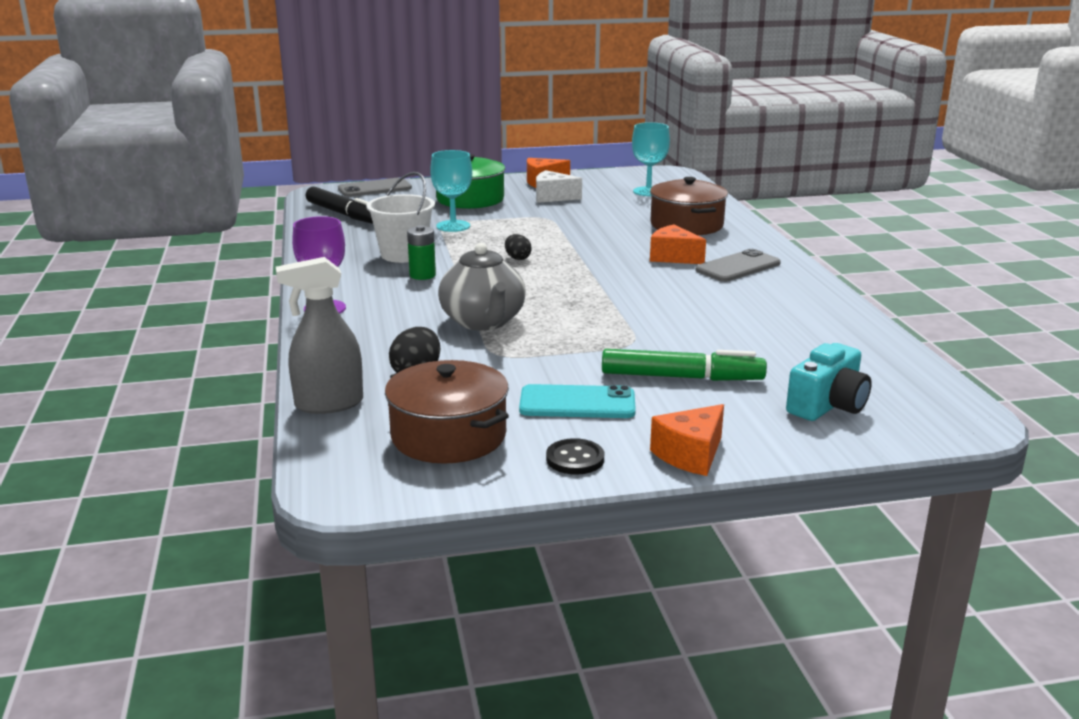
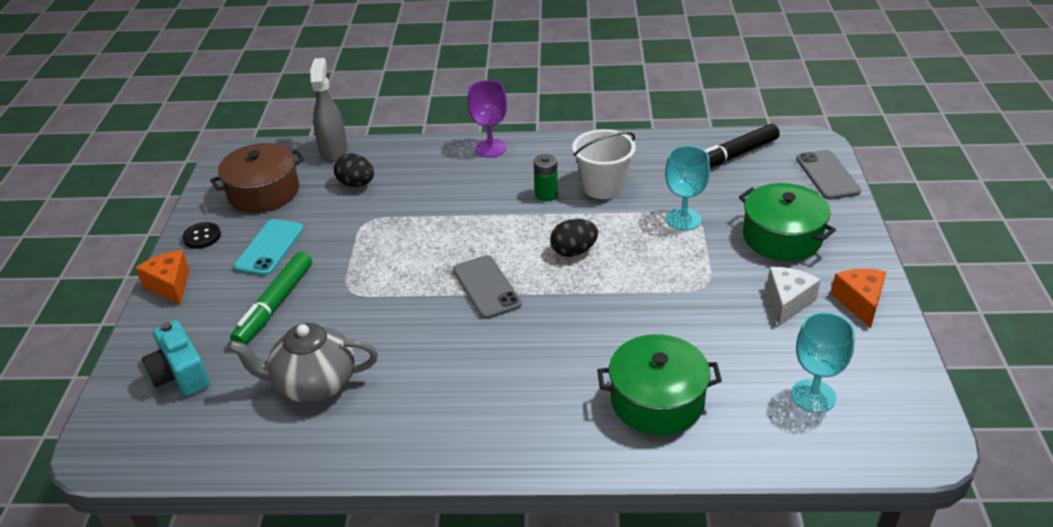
camera: 105 degrees right, 15 degrees up
grey teapot [438,243,526,331] -> grey teapot moved to [228,323,378,402]
black egg [505,234,532,260] -> black egg [550,219,598,257], size x1.51
brown pot [650,177,728,235] -> green pot [597,334,722,435]
orange cheese [650,224,706,264] -> none
grey phone [695,249,781,282] -> grey phone moved to [453,255,522,319]

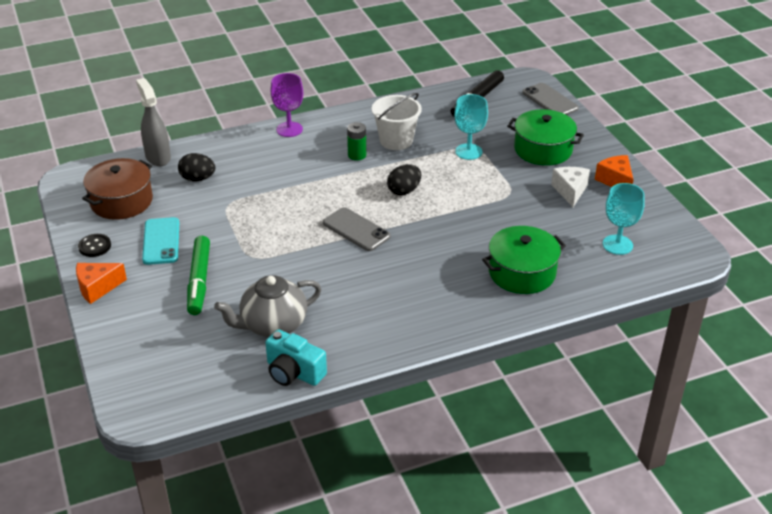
camera: 25 degrees left, 0 degrees up
orange cheese [135,250,189,305] -> orange cheese turned 60 degrees counterclockwise [76,263,127,304]
turquoise camera [142,320,210,396] -> turquoise camera moved to [265,329,327,386]

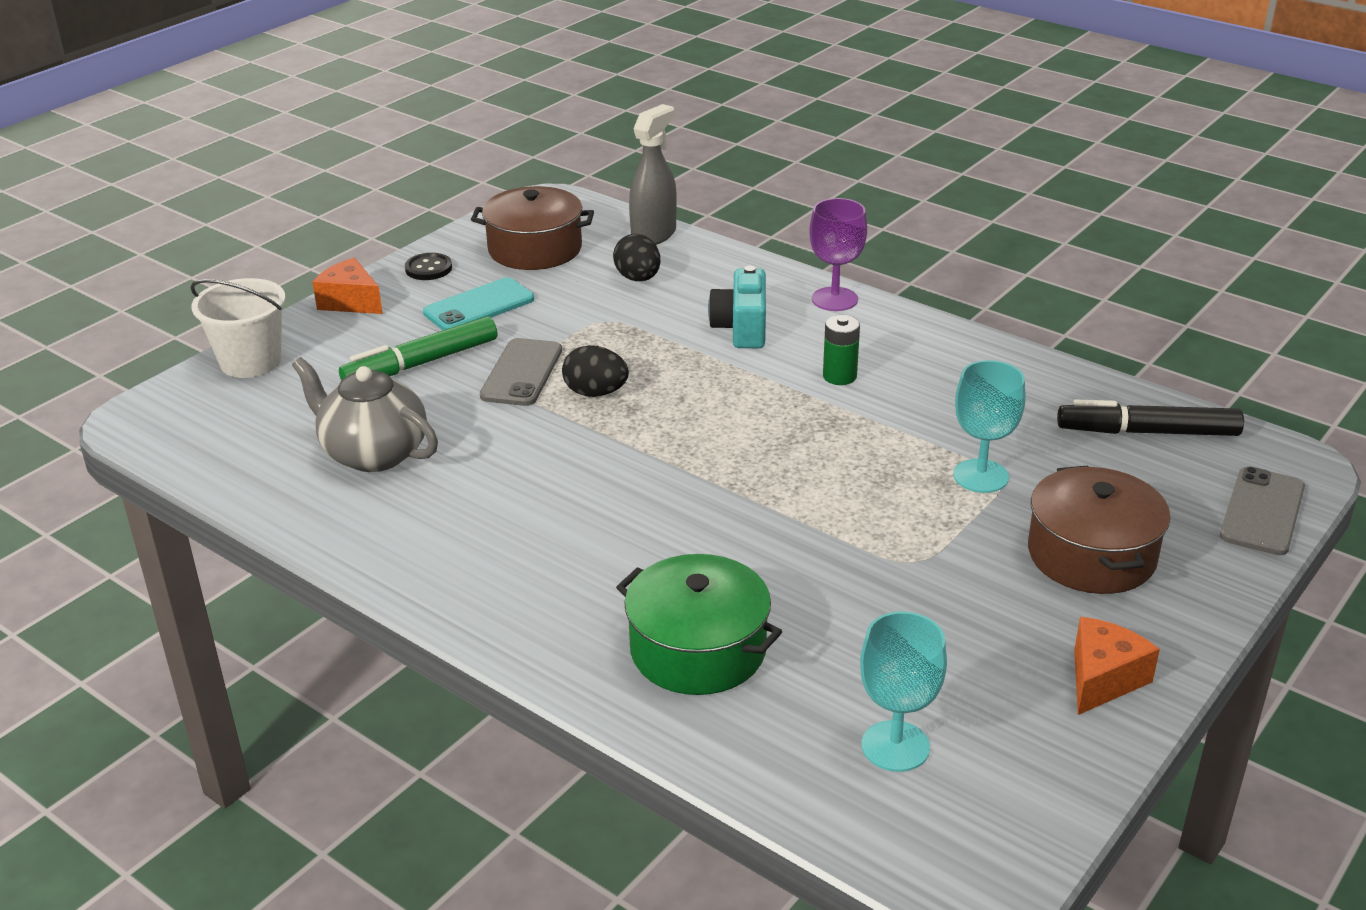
camera: 60 degrees right, 5 degrees down
turquoise camera [265,329,327,386] -> turquoise camera moved to [708,266,766,348]
grey phone [323,207,390,251] -> grey phone moved to [480,338,562,406]
white bucket [372,93,422,150] -> white bucket moved to [190,278,285,378]
black egg [387,164,421,195] -> black egg moved to [562,345,629,397]
green pot [507,109,584,166] -> brown pot [1028,466,1170,594]
white cheese [551,167,590,207] -> none

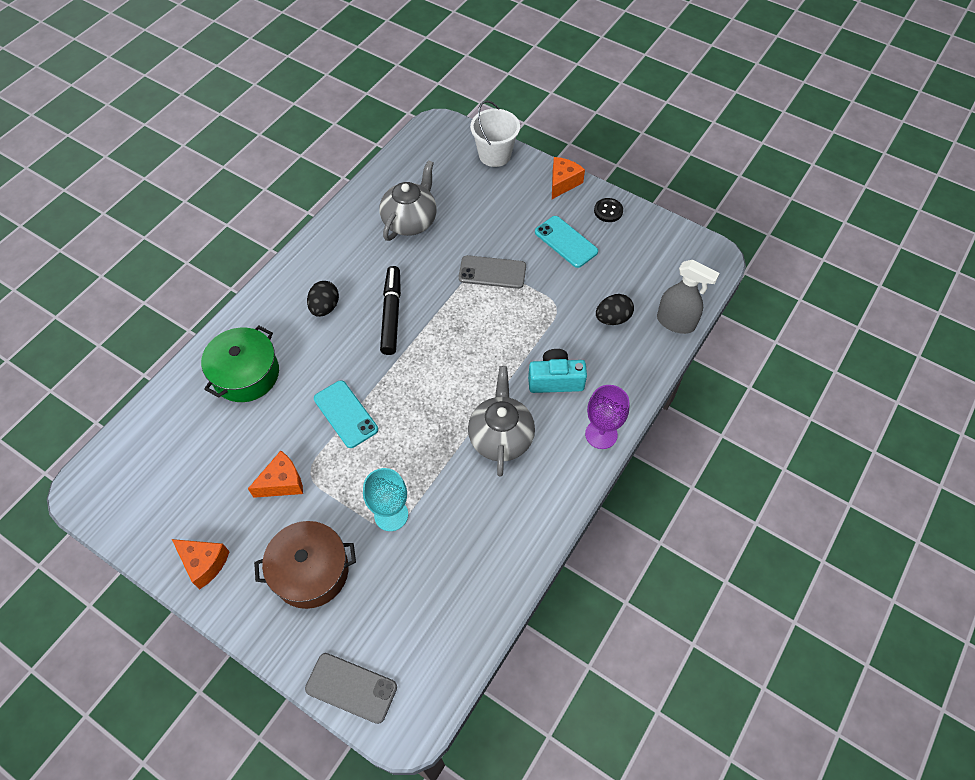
camera: 85 degrees right, 25 degrees up
green marker [339,316,497,381] -> none
brown pot [471,186,594,270] -> none
black egg [562,345,629,397] -> black egg moved to [307,281,339,317]
green battery [823,315,860,385] -> grey teapot [468,366,535,477]
turquoise goblet [860,612,947,772] -> none
black marker [1057,399,1244,436] -> black marker moved to [380,266,401,355]
none -> orange cheese [248,451,303,498]
none -> turquoise phone [314,380,378,448]

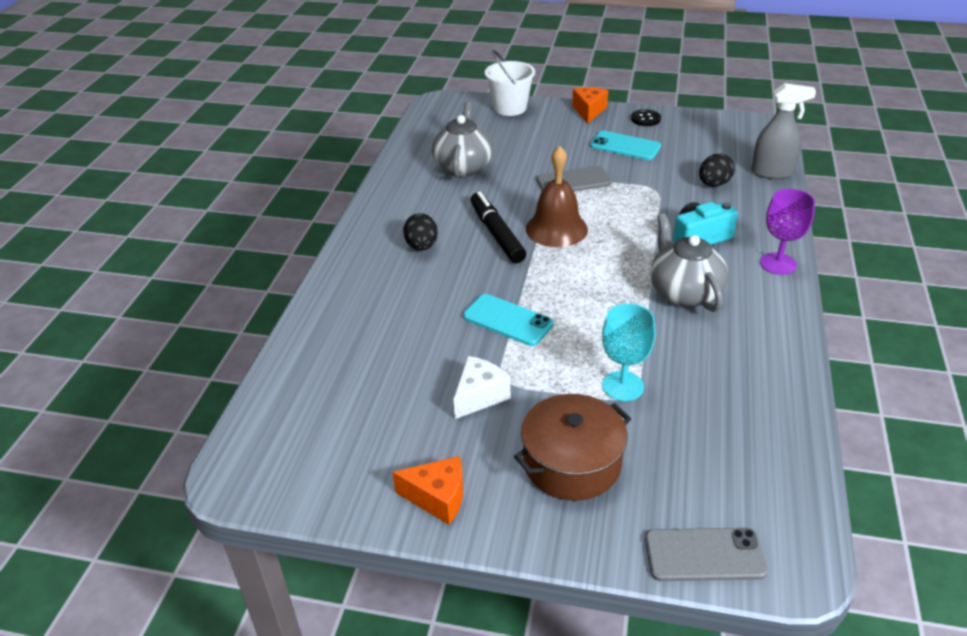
camera: 20 degrees left, 20 degrees down
green pot [201,326,279,402] -> none
orange cheese [248,451,303,498] -> white cheese [454,356,511,419]
none -> brown bell [526,145,588,247]

